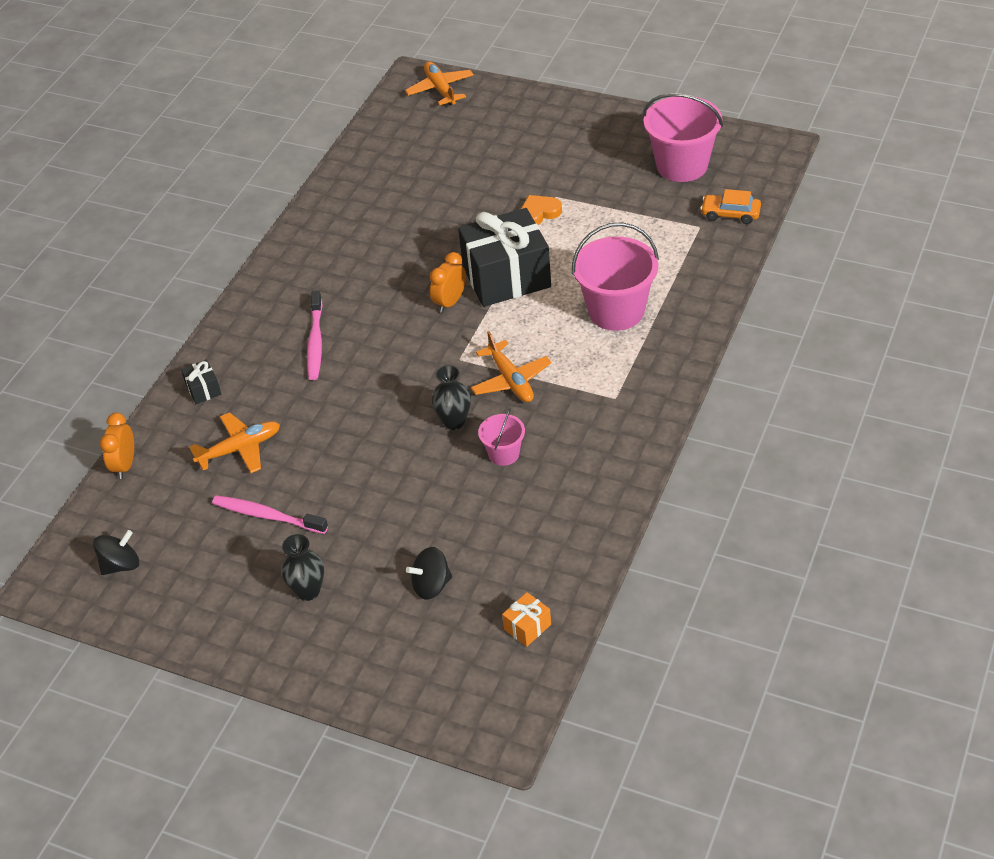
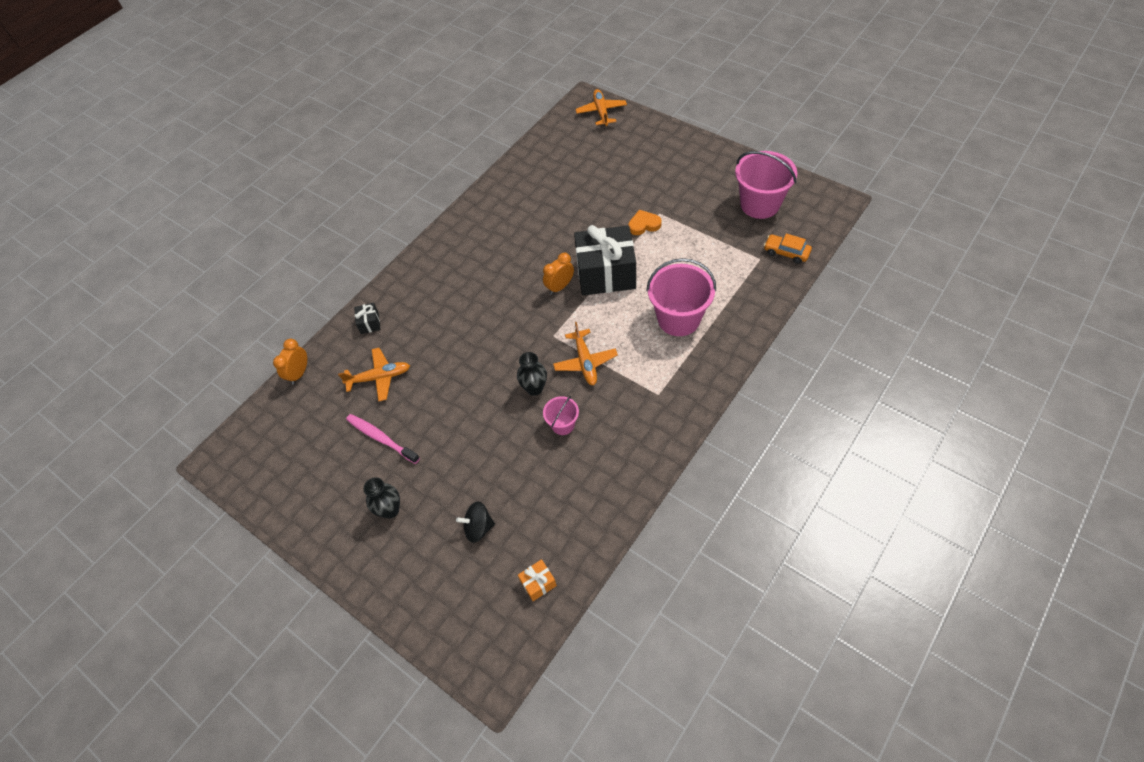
camera: 15 degrees right, 10 degrees up
black spinning top [93,530,139,575] -> none
pink toothbrush [307,291,323,380] -> none

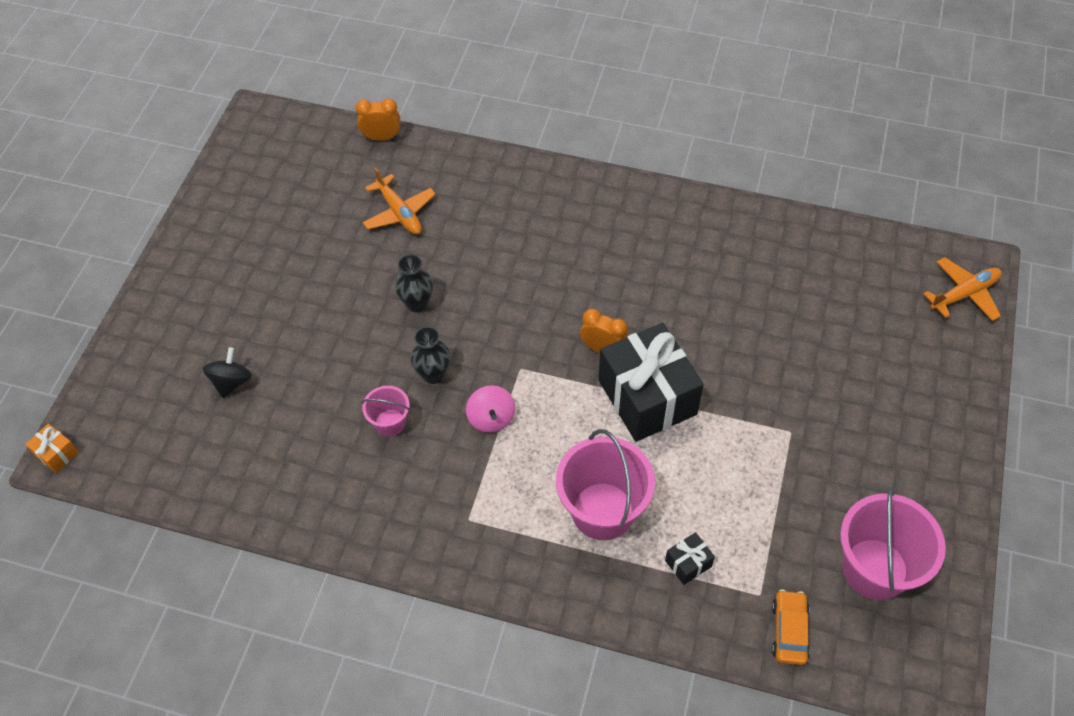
camera: 65 degrees right, 0 degrees up
pink toothbrush [346,414,420,464] -> none
black gift [354,303,381,334] -> black gift moved to [665,532,715,585]
black vase [363,477,400,519] -> black vase moved to [395,254,433,312]
black spinning top [456,501,495,543] -> black spinning top turned 45 degrees clockwise [202,347,252,398]
orange gift [518,559,557,601] -> orange gift moved to [25,424,79,473]
orange plane [553,322,618,385] -> pink spinning top [466,385,515,433]
orange heart [628,210,662,235] -> none

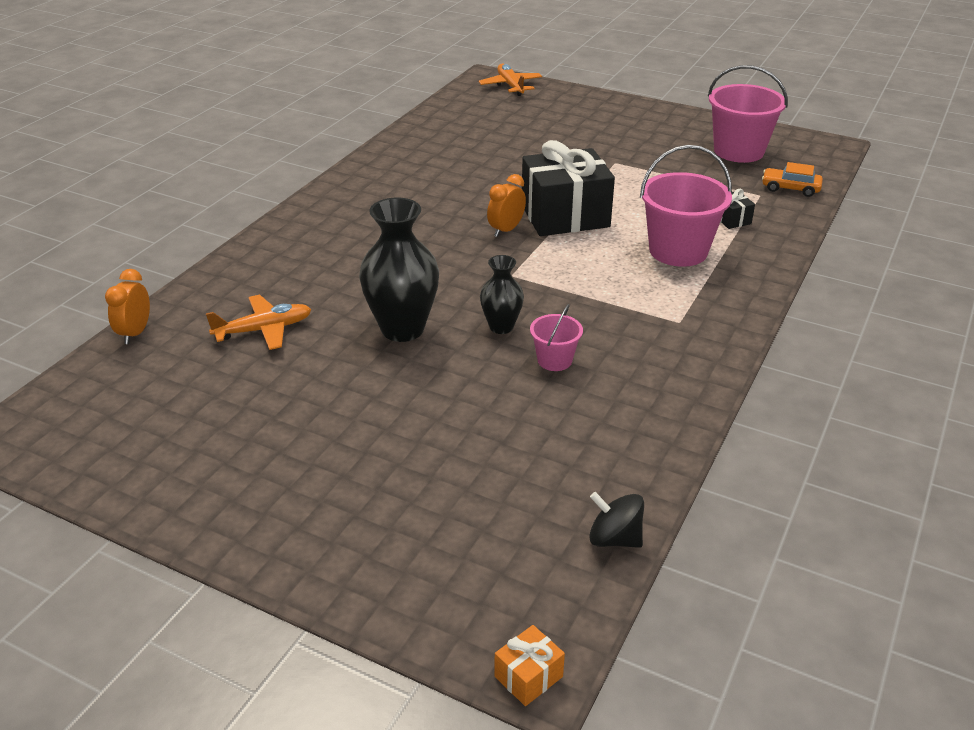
camera: 80 degrees left, 20 degrees down
black spinning top [202,347,252,398] -> black spinning top moved to [589,492,644,548]
black vase [395,254,433,312] -> black vase [359,198,439,342], size x1.77
pink spinning top [466,385,515,433] -> none

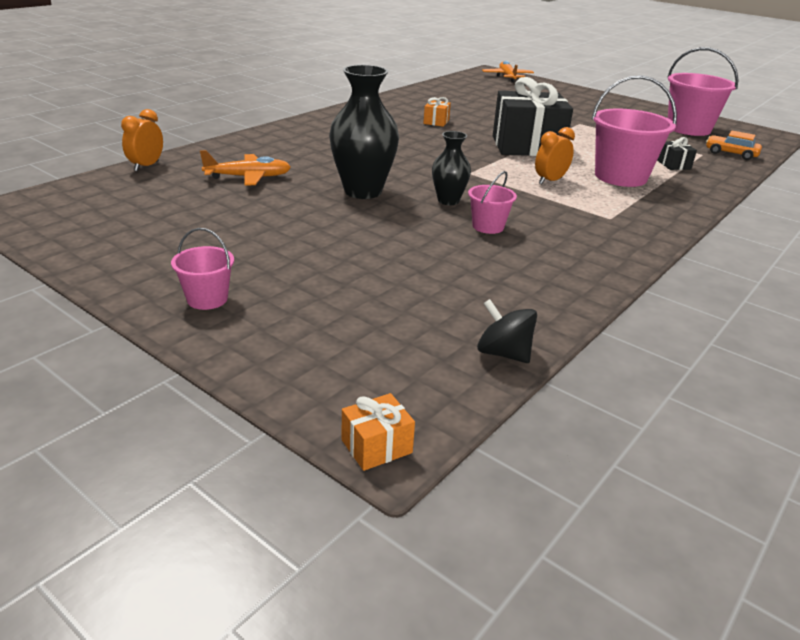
camera: 10 degrees right, 5 degrees down
orange clock [487,174,526,237] -> orange clock moved to [535,127,575,185]
none -> pink bucket [171,228,234,310]
none -> orange gift [423,97,451,127]

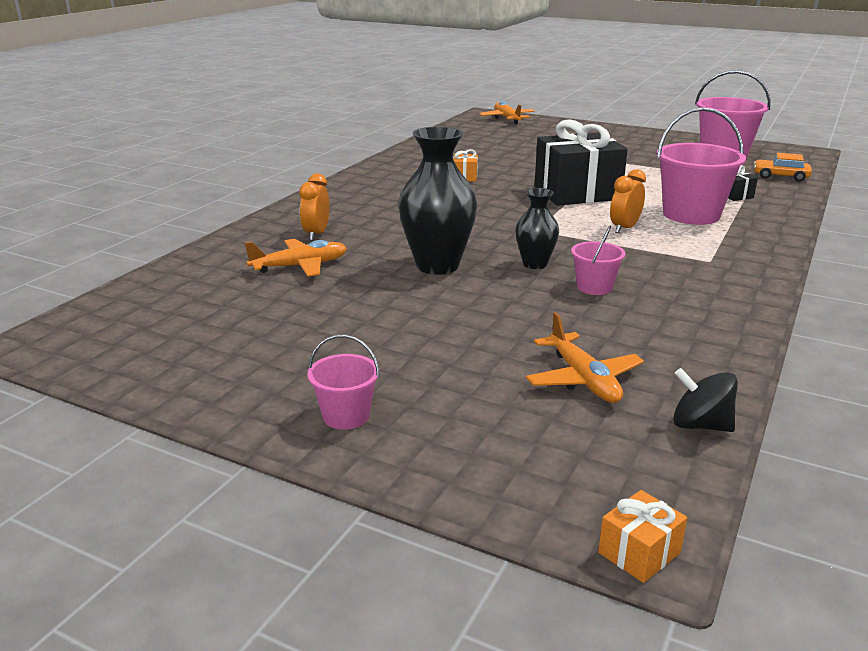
camera: 10 degrees left, 5 degrees down
orange clock [121,109,163,171] -> orange clock moved to [299,173,329,241]
none -> orange plane [526,312,644,403]

